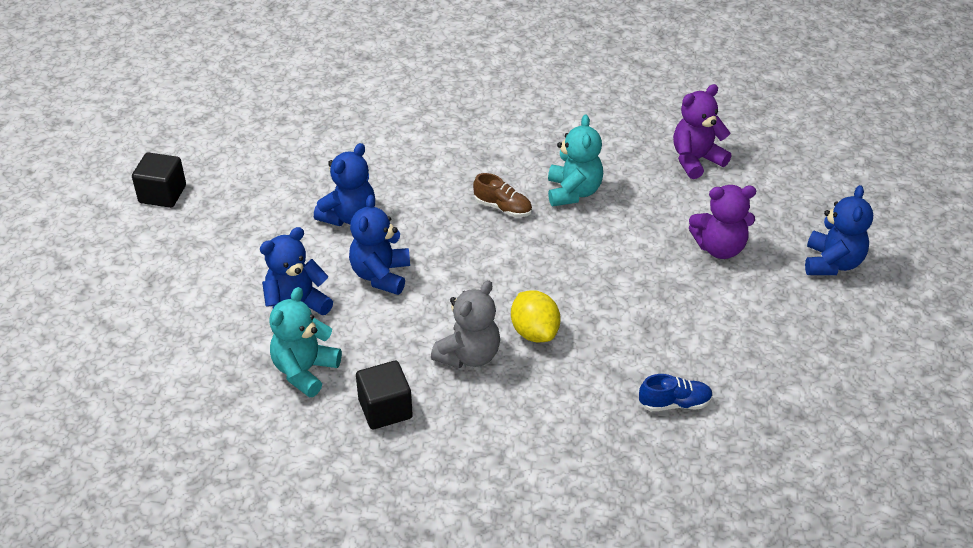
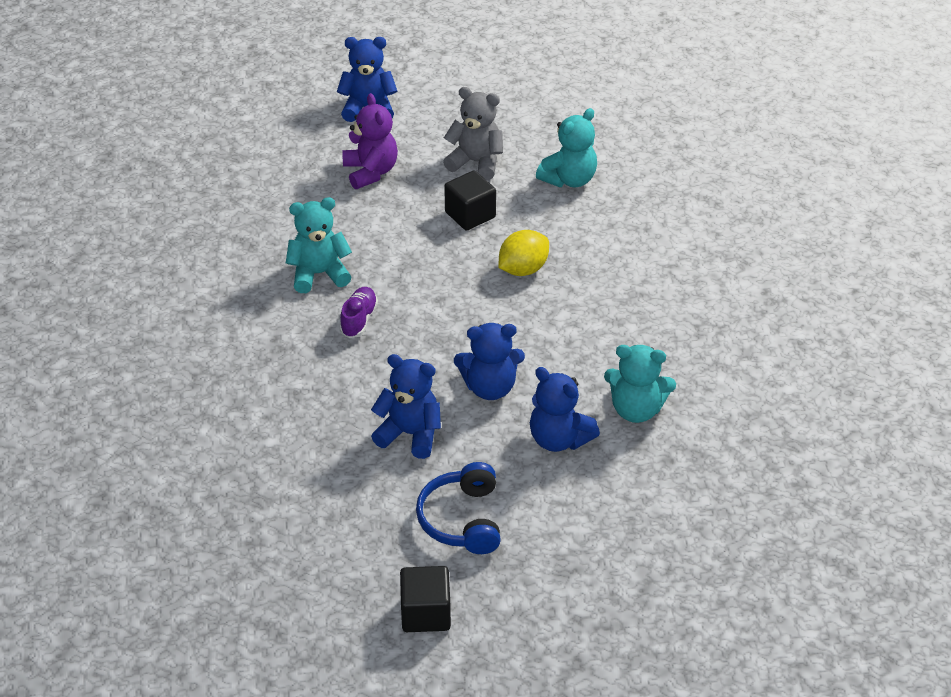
camera: 105 degrees left, 0 degrees up
black cube [356,361,413,429] -> black cube moved to [444,170,496,230]
grey teddy bear [431,280,500,368] -> grey teddy bear moved to [443,87,503,180]
brown shoe [473,173,532,217] -> purple shoe [340,287,378,338]
blue shoe [639,374,713,411] -> turquoise teddy bear [536,108,597,187]
purple teddy bear [673,84,731,179] -> none
none -> blue headphones [416,462,501,554]

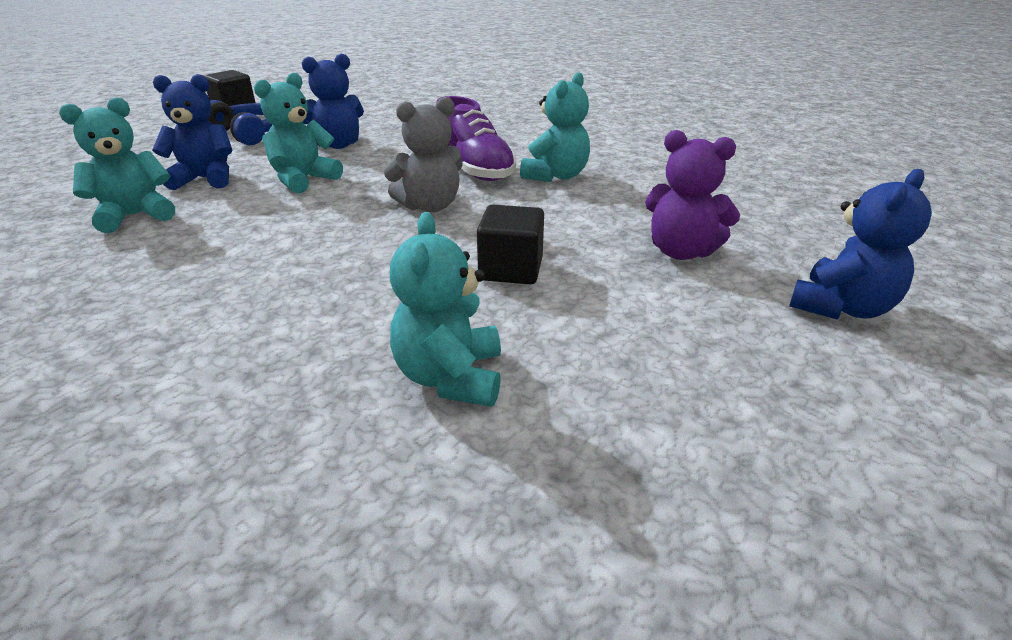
camera: 135 degrees right, 10 degrees down
purple shoe [340,287,378,338] -> purple shoe [436,96,516,181], size x1.75
grey teddy bear [443,87,503,180] -> grey teddy bear moved to [384,97,463,212]
blue teddy bear [454,323,525,400] -> turquoise teddy bear [254,72,343,194]
yellow lemon [498,230,549,276] -> none

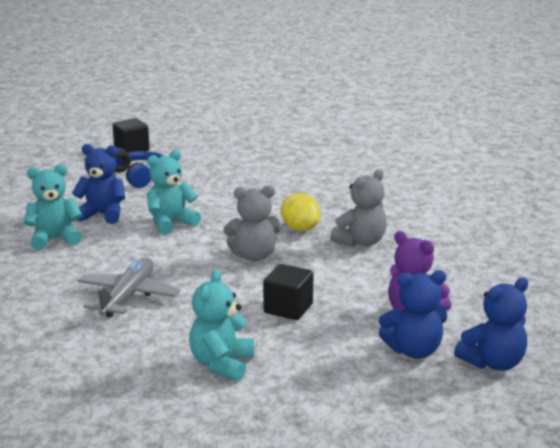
camera: 15 degrees right, 10 degrees down
blue teddy bear [302,54,364,149] -> blue teddy bear moved to [379,270,447,359]
purple shoe [436,96,516,181] -> yellow lemon [281,193,320,231]
turquoise teddy bear [520,72,590,182] -> grey teddy bear [330,169,387,247]
none -> grey plane [77,258,180,318]

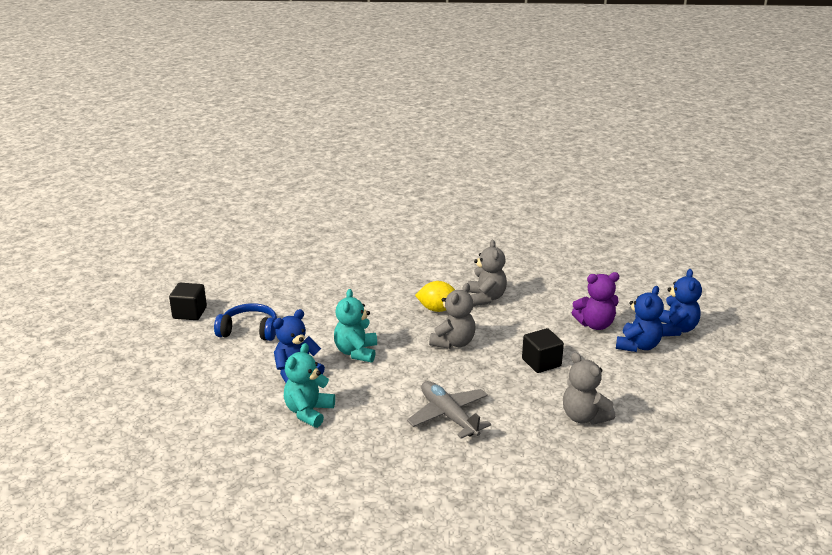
camera: 50 degrees left, 5 degrees up
turquoise teddy bear [189,269,254,381] -> grey teddy bear [563,352,615,425]

